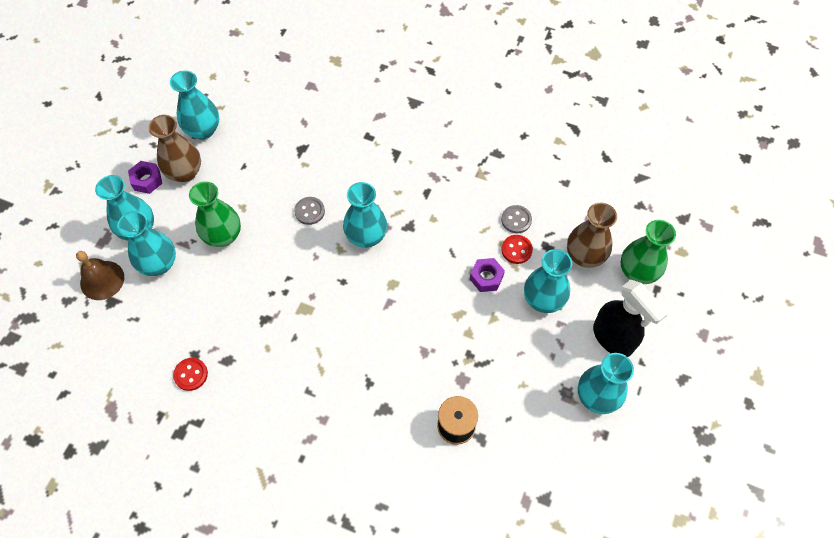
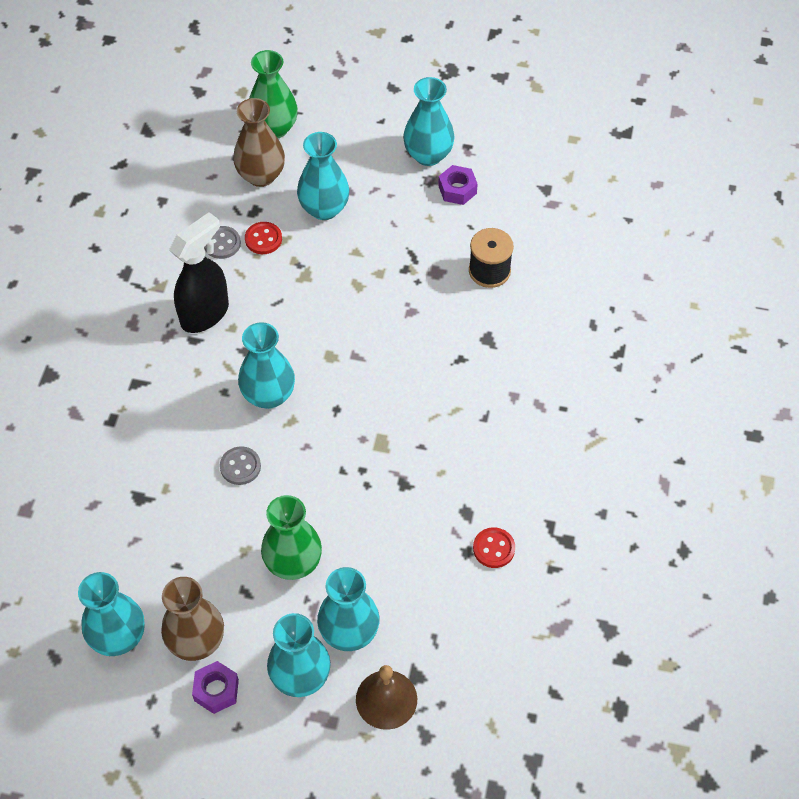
camera: 100 degrees left, 5 degrees down
purple nut [470,258,505,292] -> purple nut moved to [438,165,478,205]
black spray bottle [593,280,668,357] -> black spray bottle moved to [169,212,229,333]

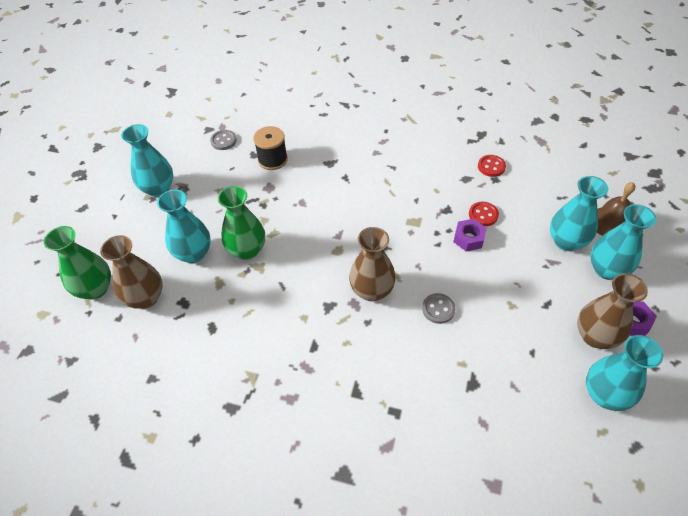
camera: 85 degrees left, 5 degrees down
black spray bottle [169,212,229,333] -> none
grey button [204,226,241,259] -> grey button moved to [210,130,237,150]
turquoise vase [238,322,295,409] -> brown vase [349,227,396,301]
red button [245,222,282,254] -> red button moved to [469,202,499,226]
green vase [261,495,322,580] -> green vase moved to [218,186,265,260]
purple nut [438,165,478,205] -> purple nut moved to [453,219,487,252]

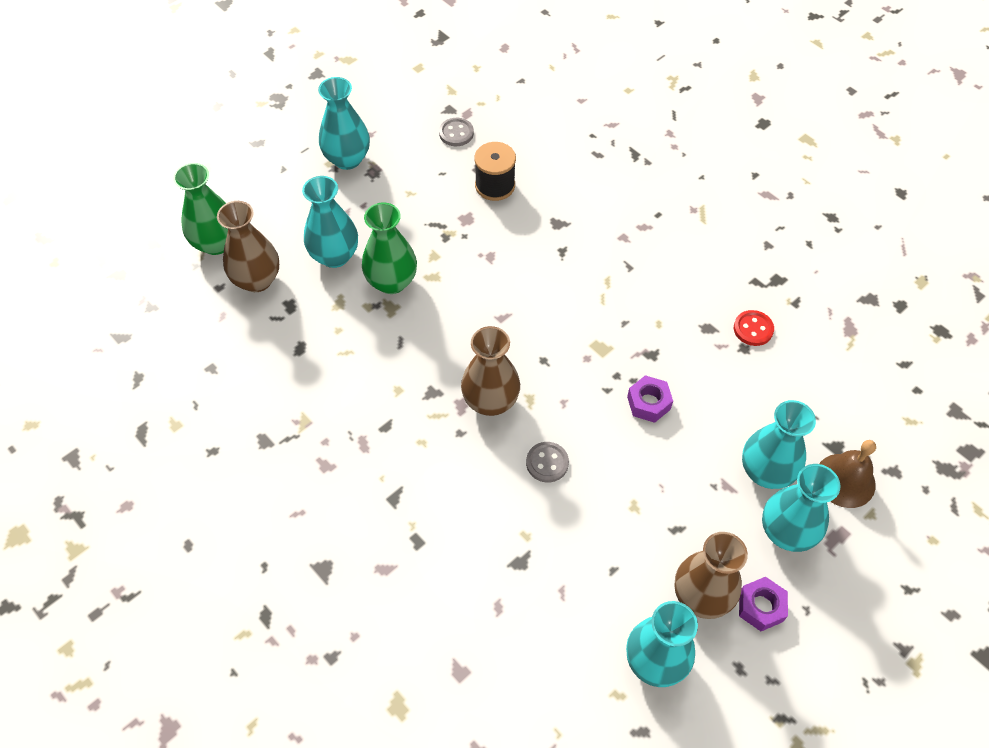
camera: 30 degrees right, 5 degrees up
red button [469,202,499,226] -> none

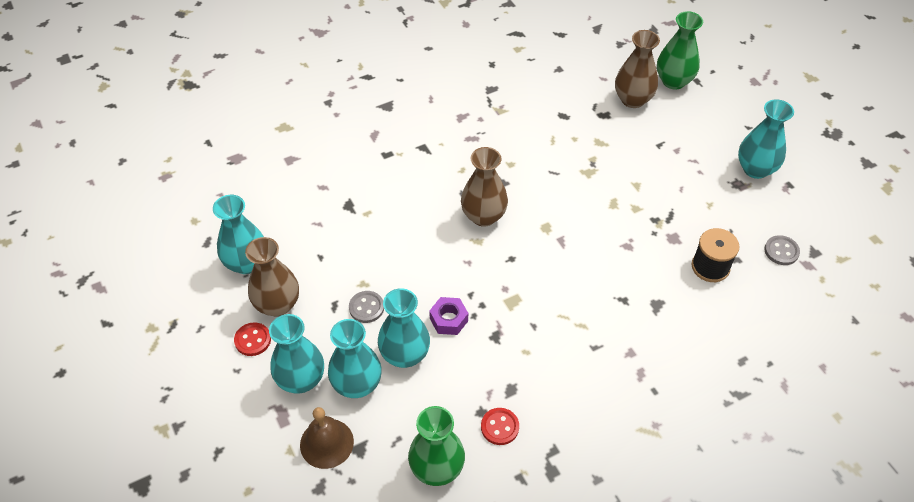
camera: 105 degrees right, 5 degrees down
turquoise vase [302,176,358,268] -> turquoise vase moved to [378,288,430,368]
green vase [362,203,417,294] -> green vase moved to [408,406,465,486]
grey button [526,442,569,483] -> grey button moved to [349,291,384,323]
purple nut [739,577,788,631] -> red button [234,322,271,356]

